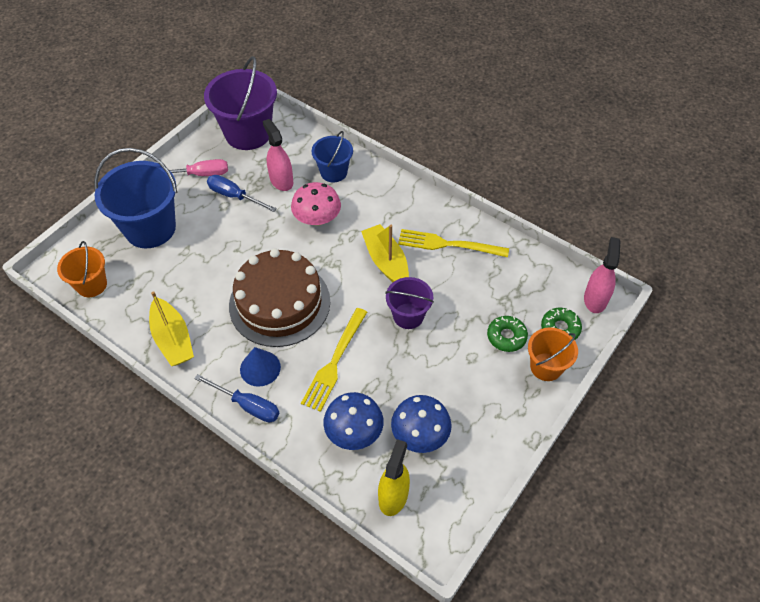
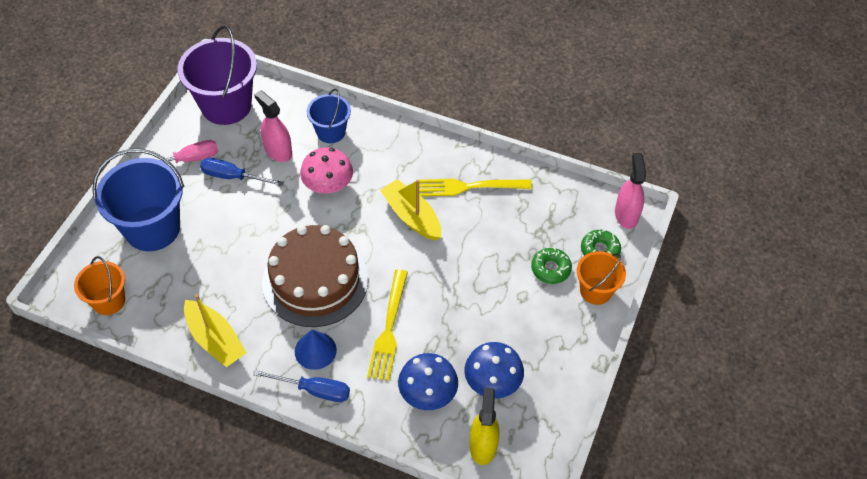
camera: 15 degrees left, 0 degrees up
purple bucket [385,277,434,329] -> none

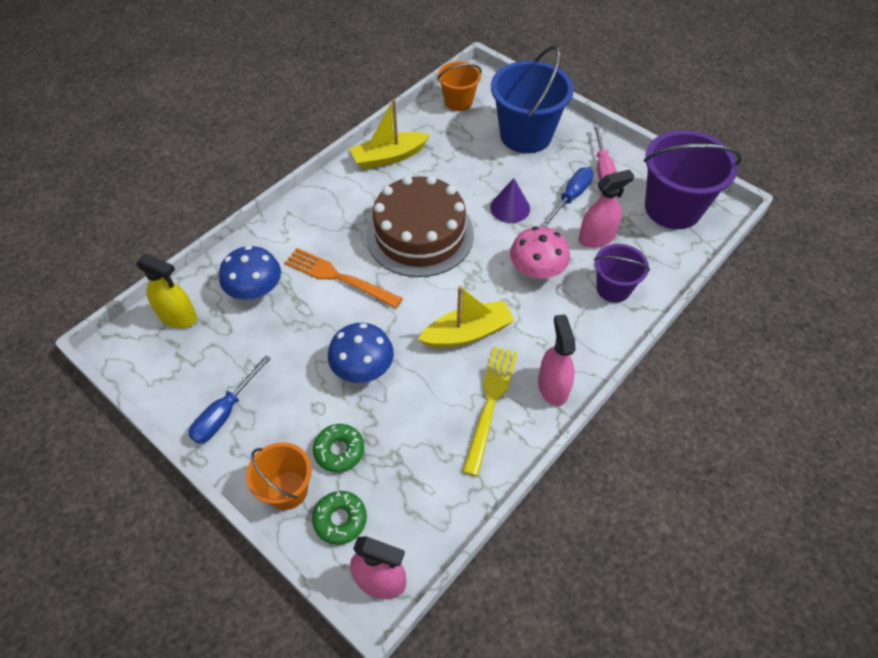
camera: 110 degrees right, 0 degrees up
blue screwdriver [253,370,350,402] -> blue screwdriver moved to [188,355,271,444]
blue cone [295,330,337,370] -> none
blue bucket [307,89,351,143] -> purple bucket [594,244,650,303]
yellow fork [367,270,408,381] -> orange fork [284,248,403,308]
blue mushroom [464,342,524,399] -> blue mushroom moved to [328,323,394,383]
none -> purple cone [490,178,530,223]
none -> pink spray bottle [538,314,575,406]

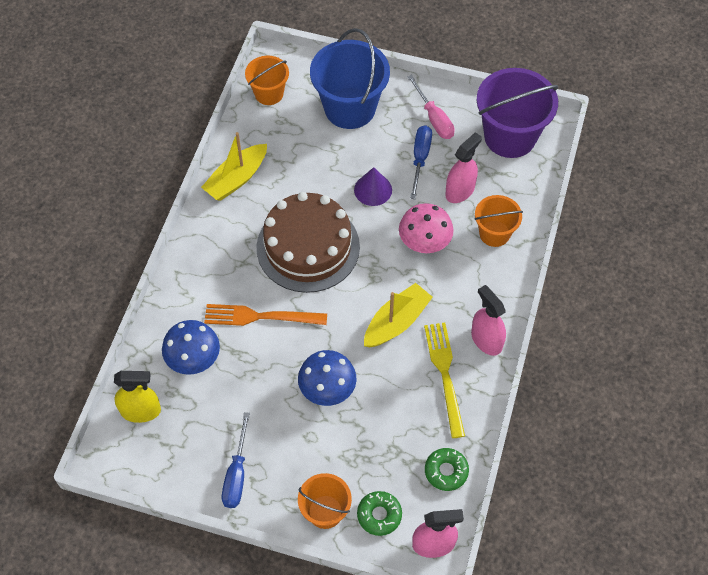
camera: 25 degrees left, 5 degrees up
green donut [313,424,364,472] -> green donut moved to [425,448,469,491]
purple bucket [594,244,650,303] -> orange bucket [474,195,523,247]

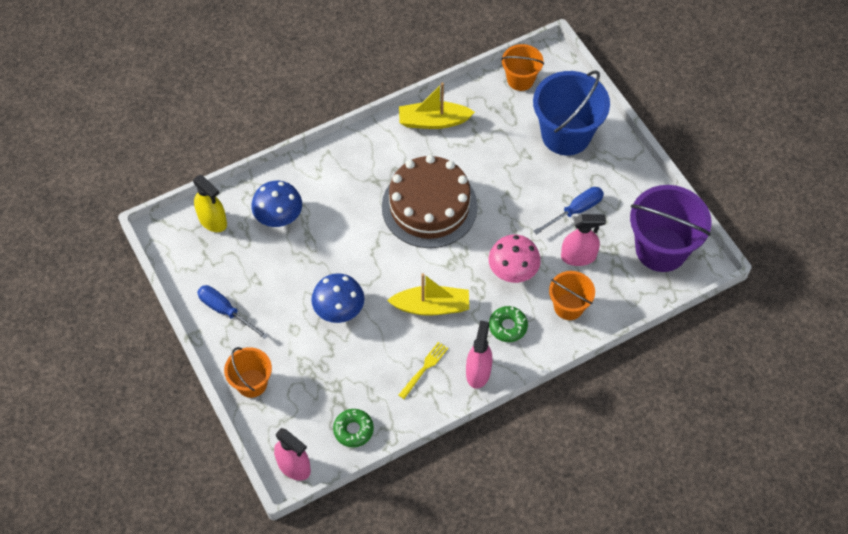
camera: 45 degrees right, 0 degrees up
orange fork [204,304,327,326] -> none
blue screwdriver [222,412,250,508] -> blue screwdriver turned 75 degrees clockwise [197,285,268,339]
purple cone [354,167,392,206] -> none
green donut [357,491,402,536] -> green donut moved to [489,306,528,342]
pink screwdriver [407,75,455,139] -> none
yellow fork [424,323,465,438] -> yellow fork [399,342,448,399], size x0.61

